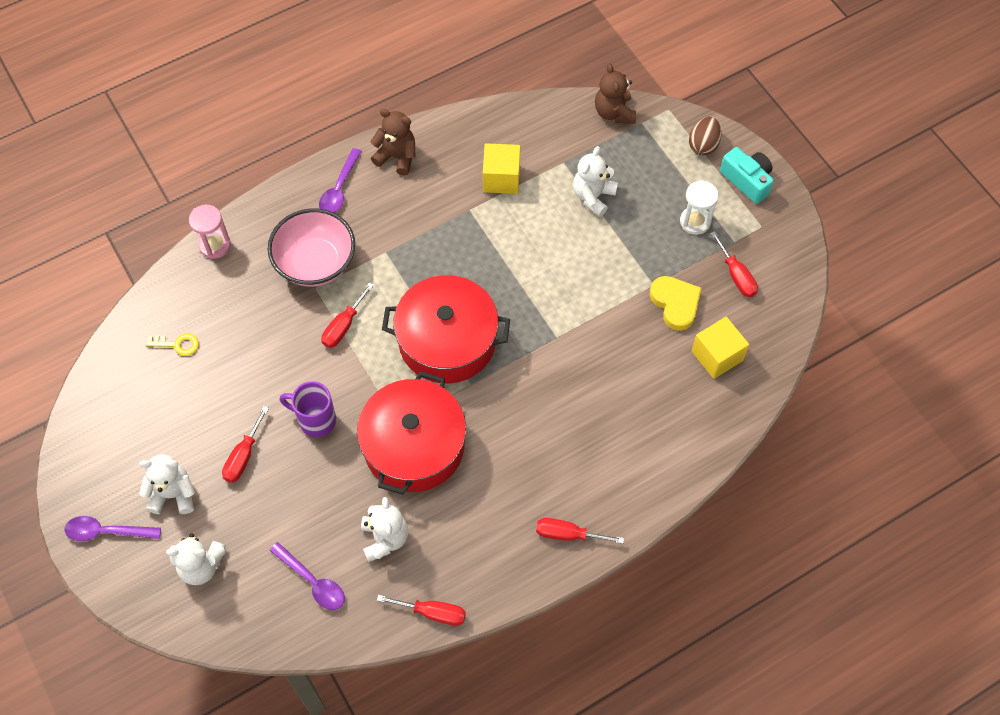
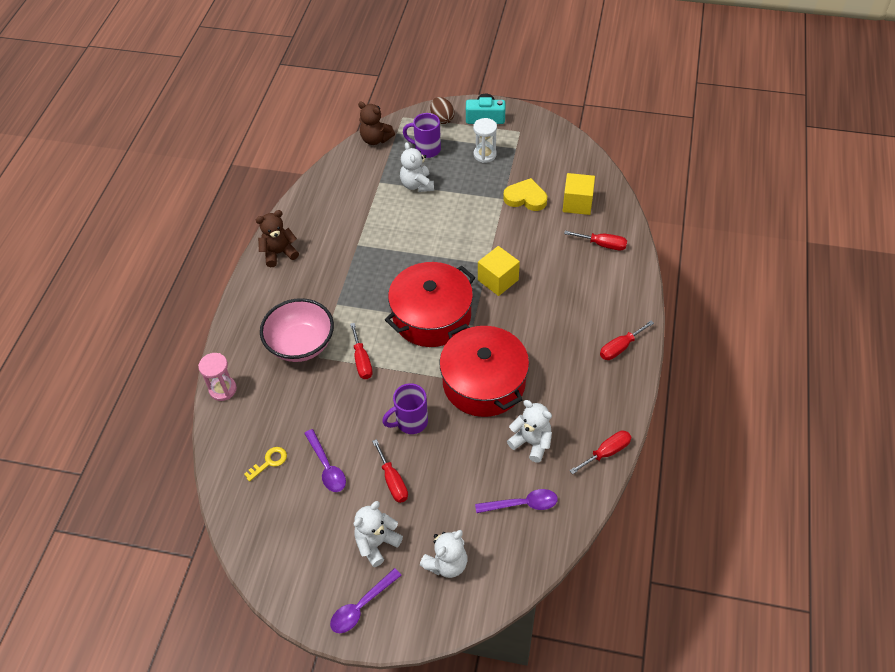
camera: 45 degrees left, 10 degrees down
purple spoon [319,148,362,213] -> purple spoon moved to [304,429,346,492]
yellow cube [483,143,520,194] -> yellow cube moved to [478,246,520,296]
red screwdriver [710,231,758,297] -> red screwdriver moved to [564,231,627,250]
none -> purple mug [403,113,441,158]

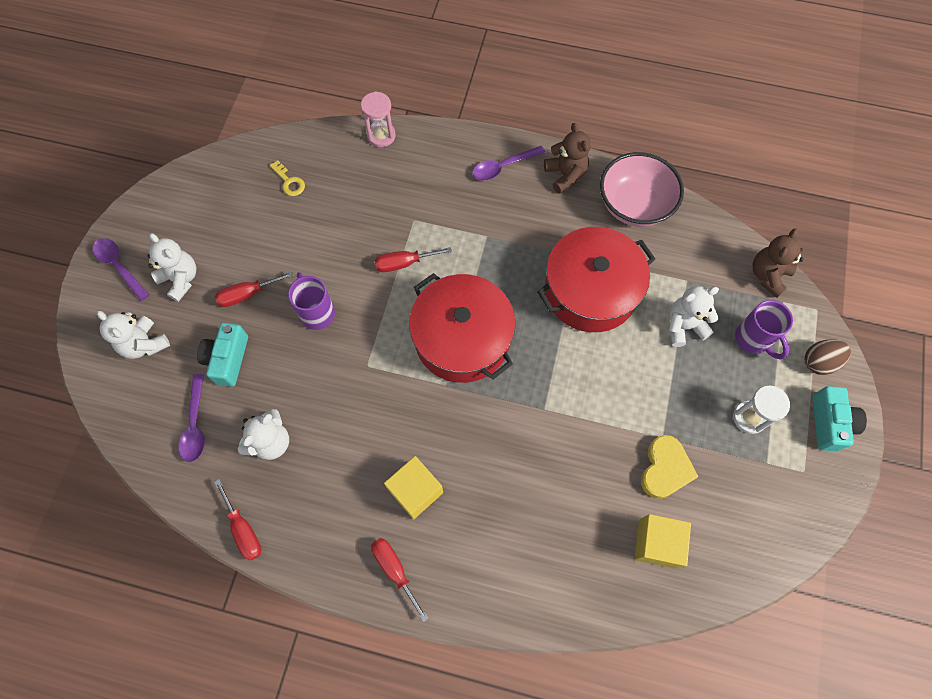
camera: 90 degrees right, 15 degrees up
pink bowl [260,298,334,362] -> pink bowl moved to [600,152,684,227]
purple spoon [304,429,346,492] -> purple spoon moved to [472,146,546,181]
purple mug [403,113,441,158] -> purple mug turned 135 degrees clockwise [735,300,793,360]
red pot [439,324,529,417] -> red pot moved to [537,227,655,332]
yellow cube [478,246,520,296] -> yellow cube moved to [384,456,443,519]
red screwdriver [564,231,627,250] -> none
none -> turquoise camera [197,323,248,387]

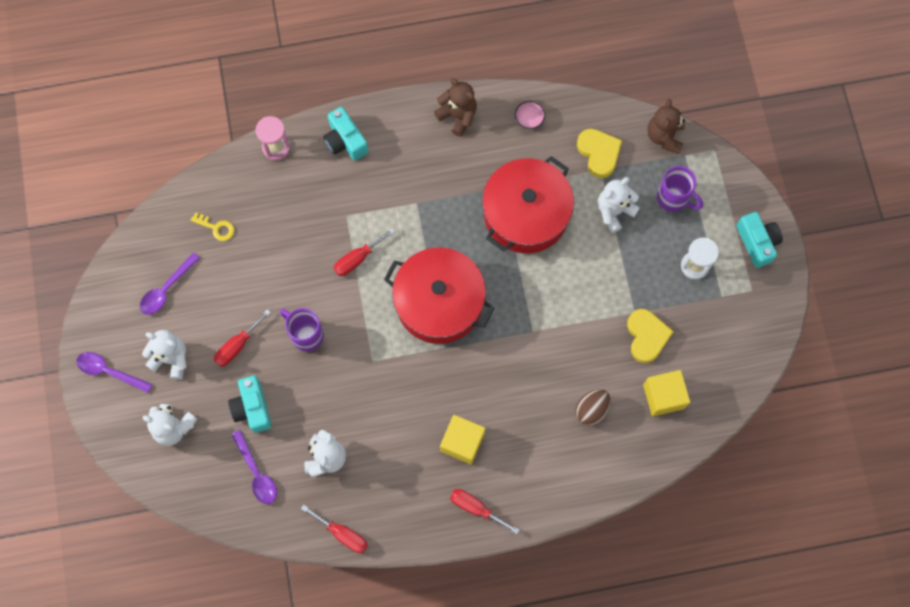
camera: 25 degrees left, 5 degrees up
purple spoon [472,146,546,181] -> purple spoon moved to [140,253,200,315]
pink bowl [600,152,684,227] -> pink bowl [515,101,545,129], size x0.40
brown egg [804,339,851,375] -> brown egg moved to [575,389,611,426]
none -> turquoise camera [323,107,368,161]
none -> yellow heart [577,129,622,178]

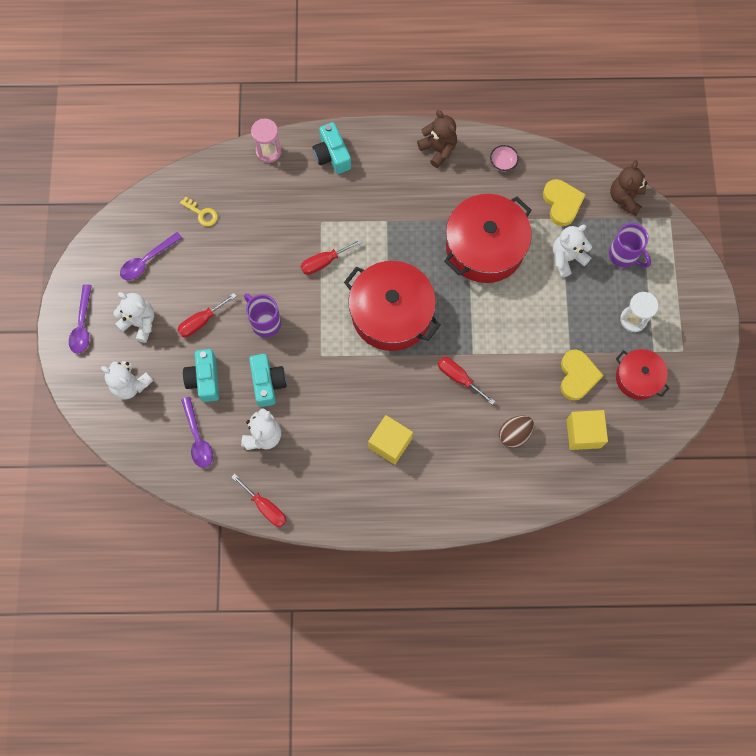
camera: 10 degrees right, 0 degrees up
purple spoon [76,352,152,393] -> purple spoon turned 120 degrees counterclockwise [69,284,92,354]
red screwdriver [450,489,519,534] -> red screwdriver moved to [438,357,496,405]
turquoise camera [736,212,783,268] -> turquoise camera moved to [249,354,287,407]
none -> red pot [616,349,669,400]

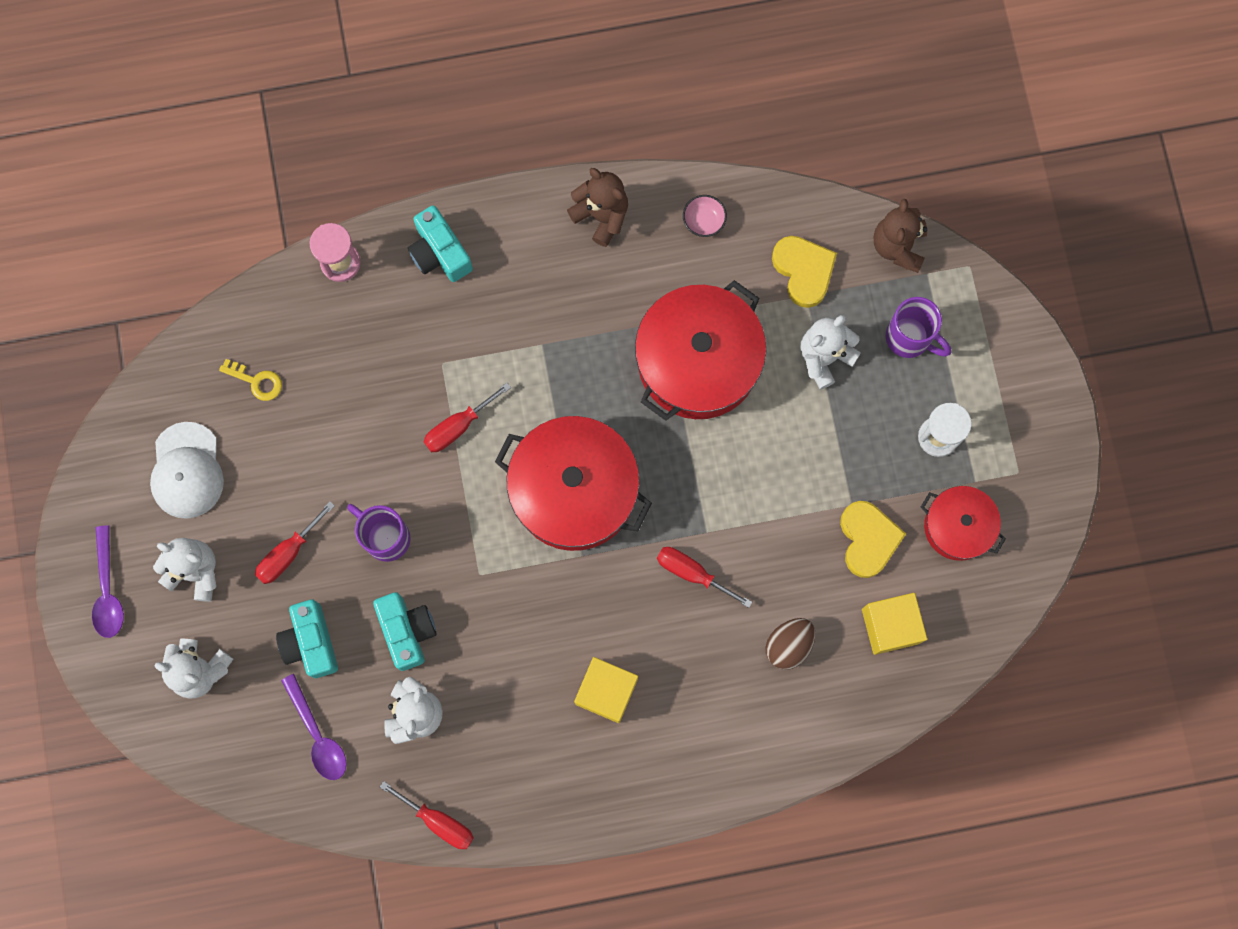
camera: 10 degrees left, 5 degrees up
purple spoon [120,232,182,280] -> white cap [150,422,224,519]

